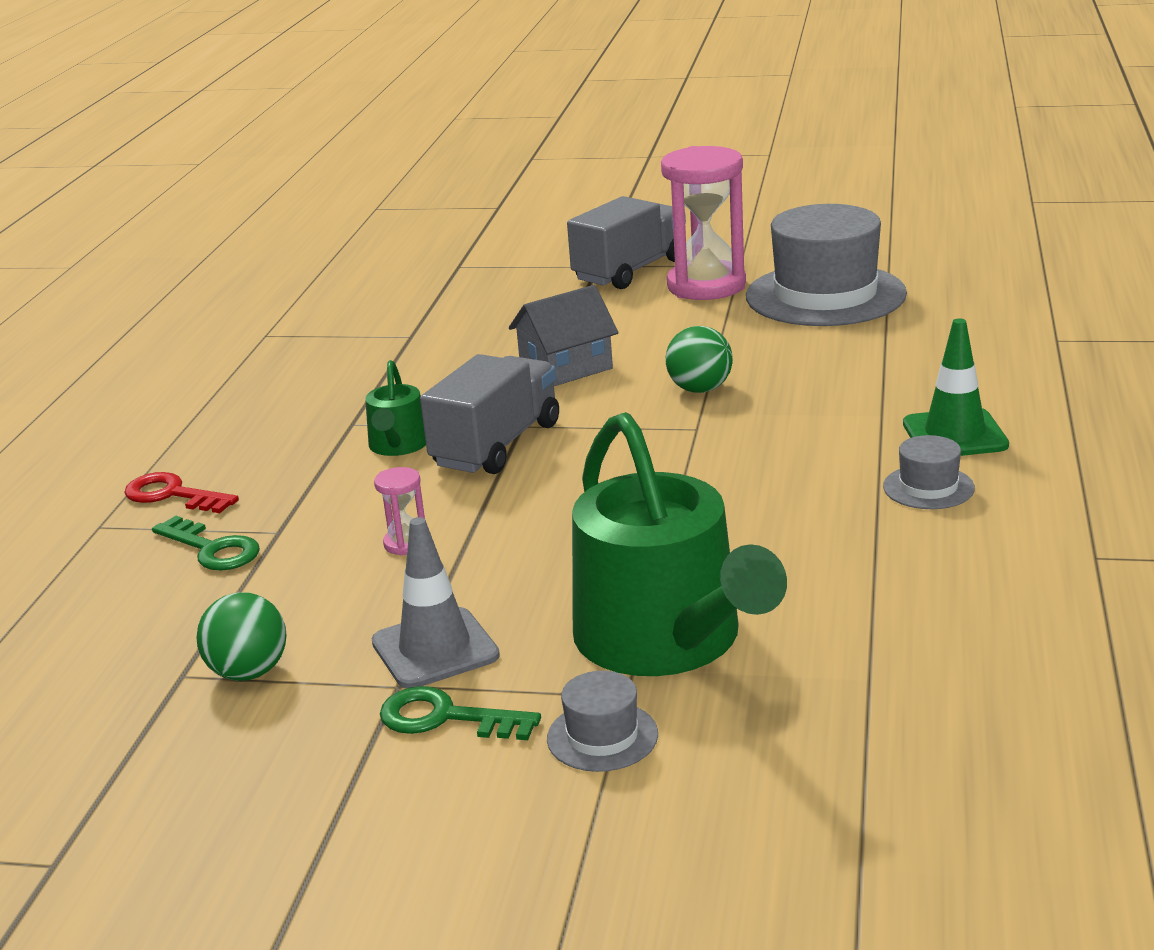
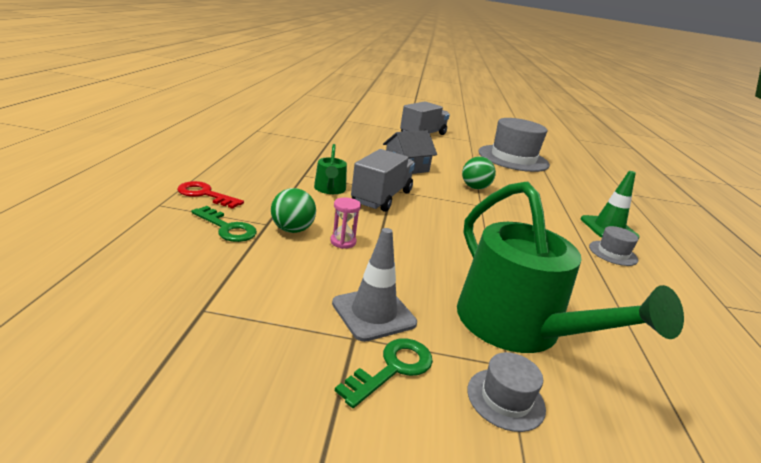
camera: 10 degrees left, 0 degrees up
green ball [197,592,287,681] -> green ball moved to [271,188,316,233]
green key [380,686,541,740] -> green key turned 120 degrees clockwise [335,338,433,408]
pink hourglass [661,146,746,300] -> none

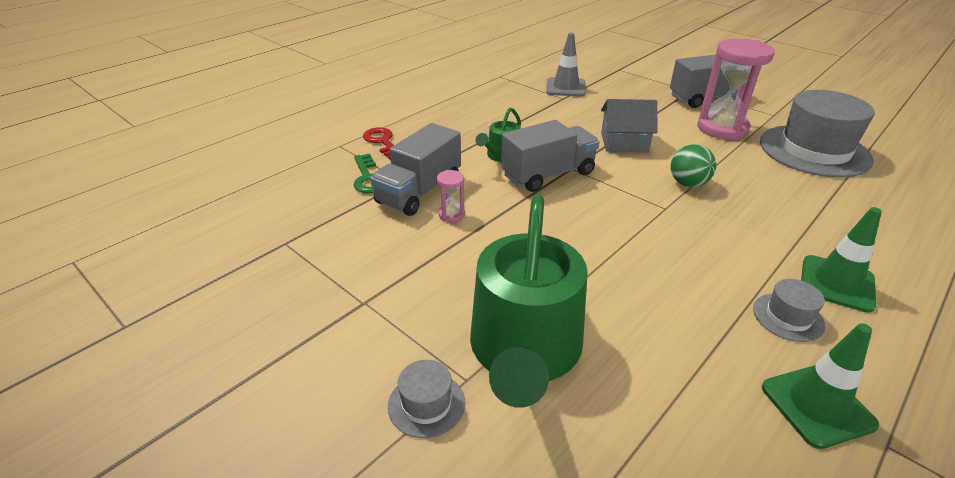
camera: 40 degrees right, 10 degrees up
green ball [271,188,316,233] -> grey truck [370,123,461,216]
grey traffic cone [332,228,417,342] -> grey traffic cone moved to [546,33,586,97]
green key [335,338,433,408] -> none
none -> pink hourglass [697,38,775,140]
none -> green traffic cone [762,323,879,449]

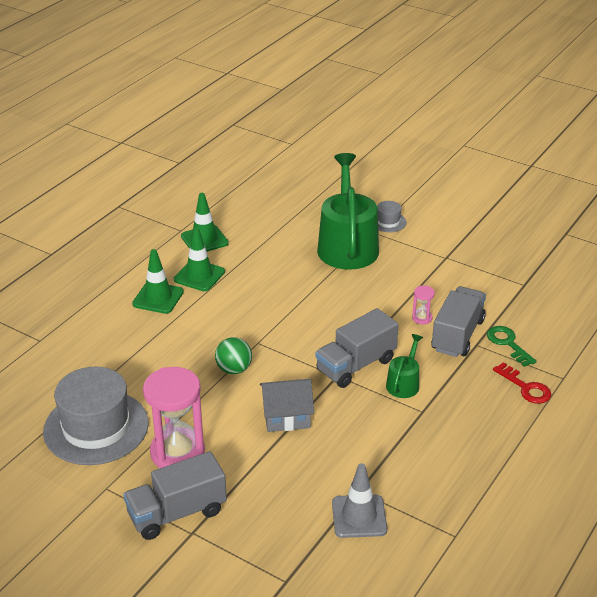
camera: 170 degrees right, 0 degrees up
grey hat [753,279,825,342] -> green traffic cone [174,228,225,291]

